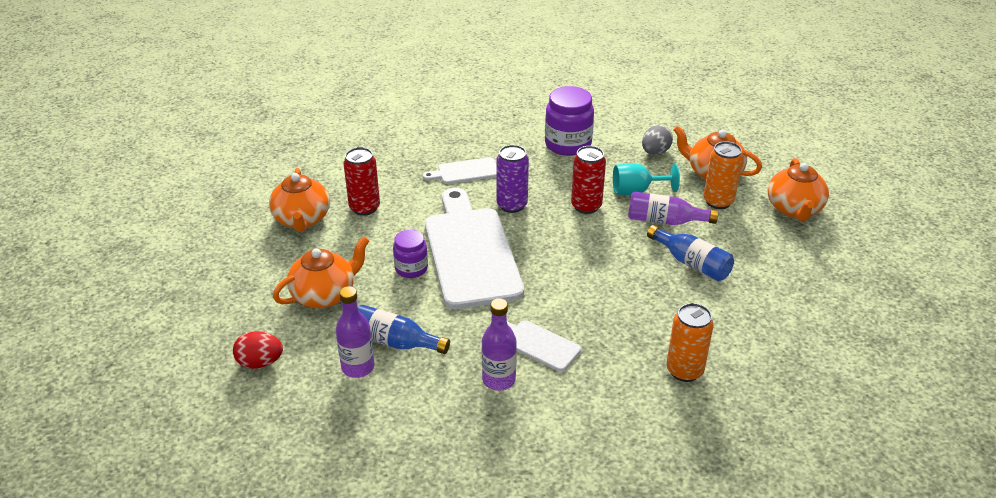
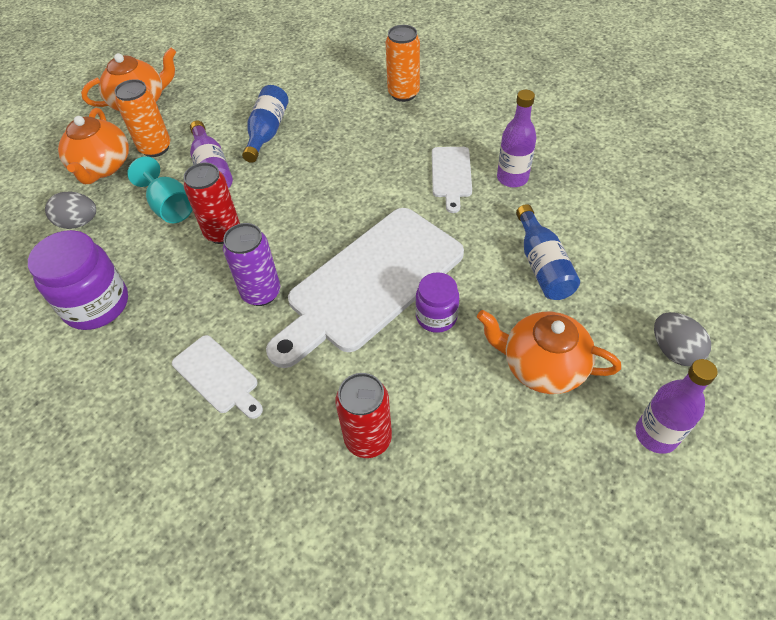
camera: 120 degrees left, 15 degrees up
red egg [233,331,283,369] -> grey egg [654,312,711,366]
orange teapot [269,168,330,232] -> none
purple bottle [336,286,374,378] -> purple bottle moved to [636,359,718,454]

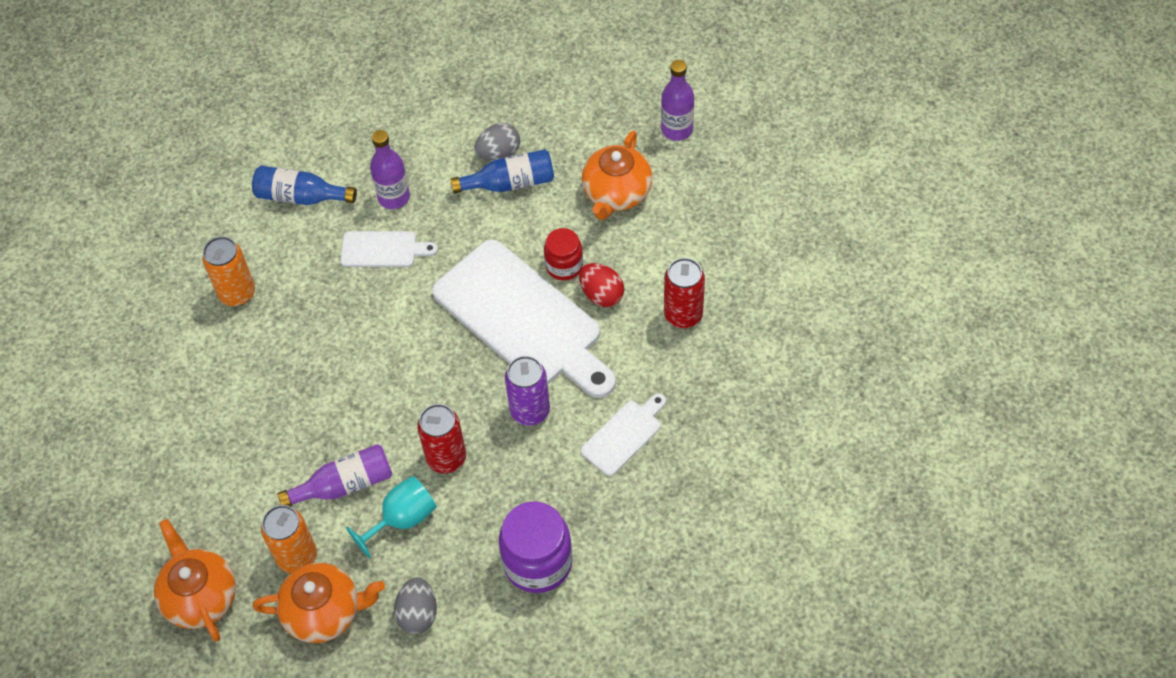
camera: 90 degrees left, 5 degrees up
blue bottle [242,85,289,163] -> blue bottle moved to [252,166,357,205]
purple jar [415,272,459,333] -> red jar [544,228,583,281]
grey egg [654,312,711,366] -> grey egg moved to [475,123,520,161]
none -> red egg [579,263,624,307]

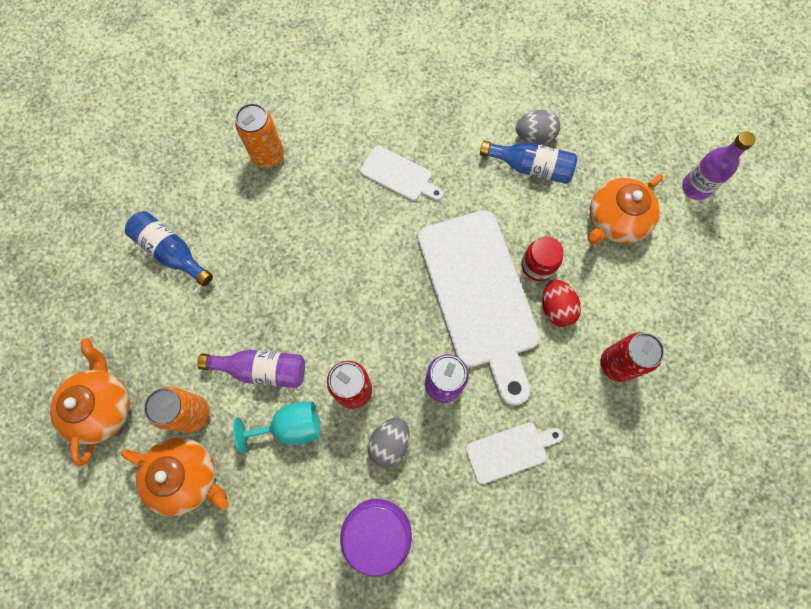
camera: 25 degrees right, 15 degrees up
blue bottle [252,166,357,205] -> blue bottle moved to [125,211,213,286]
purple bottle [370,130,410,209] -> none
grey egg [394,577,437,634] -> grey egg moved to [368,418,410,468]

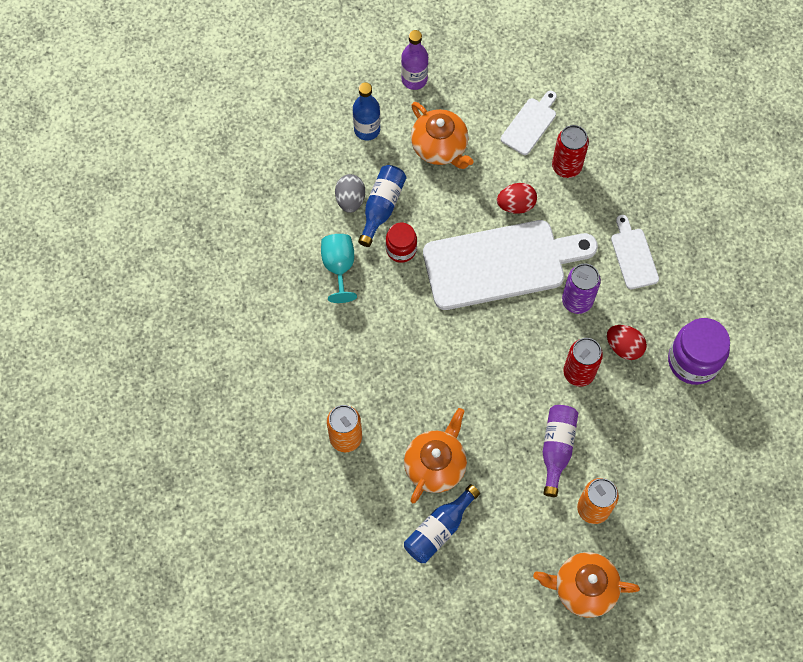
camera: 85 degrees left, 5 degrees down
orange teapot [121,437,229,516] -> orange teapot moved to [404,408,467,503]
turquoise goblet [233,401,320,454] -> turquoise goblet moved to [321,234,357,303]
white cutting board [360,145,443,201] -> white cutting board moved to [501,91,557,155]
grey egg [368,418,410,468] -> red egg [607,325,647,360]
red jar [521,236,564,281] -> red jar moved to [386,223,417,263]
none -> blue bottle [353,82,380,141]

